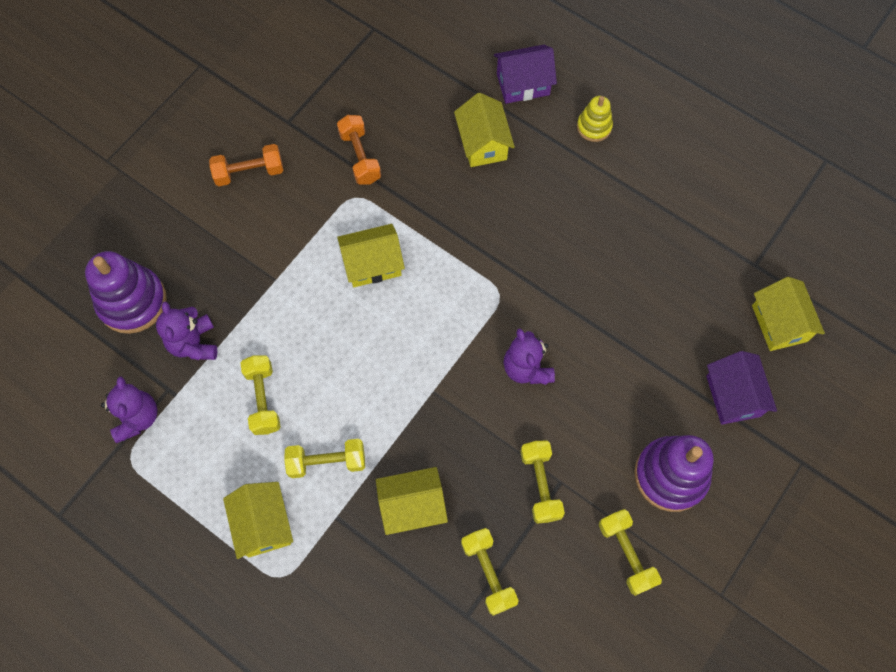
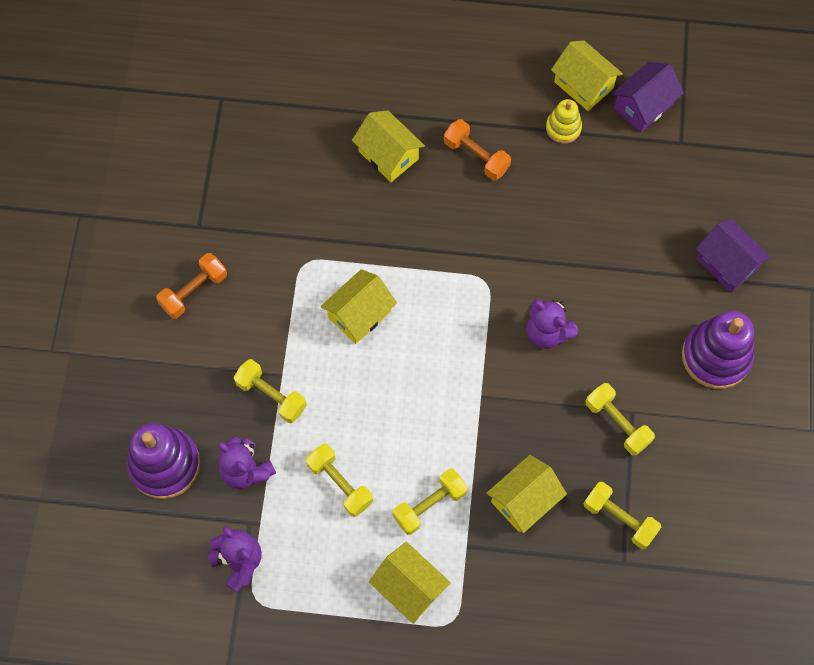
camera: 30 degrees left, 0 degrees up
orange dumbbell [337,115,381,184] -> orange dumbbell moved to [444,119,511,180]
purple house [494,45,557,104] -> purple house moved to [612,62,684,132]
yellow stacking toy [577,96,613,142] -> yellow stacking toy moved to [546,99,582,144]
yellow dumbbell [599,509,662,596] -> yellow dumbbell moved to [234,359,307,423]
yellow house [752,277,825,351] -> yellow house moved to [551,41,623,111]

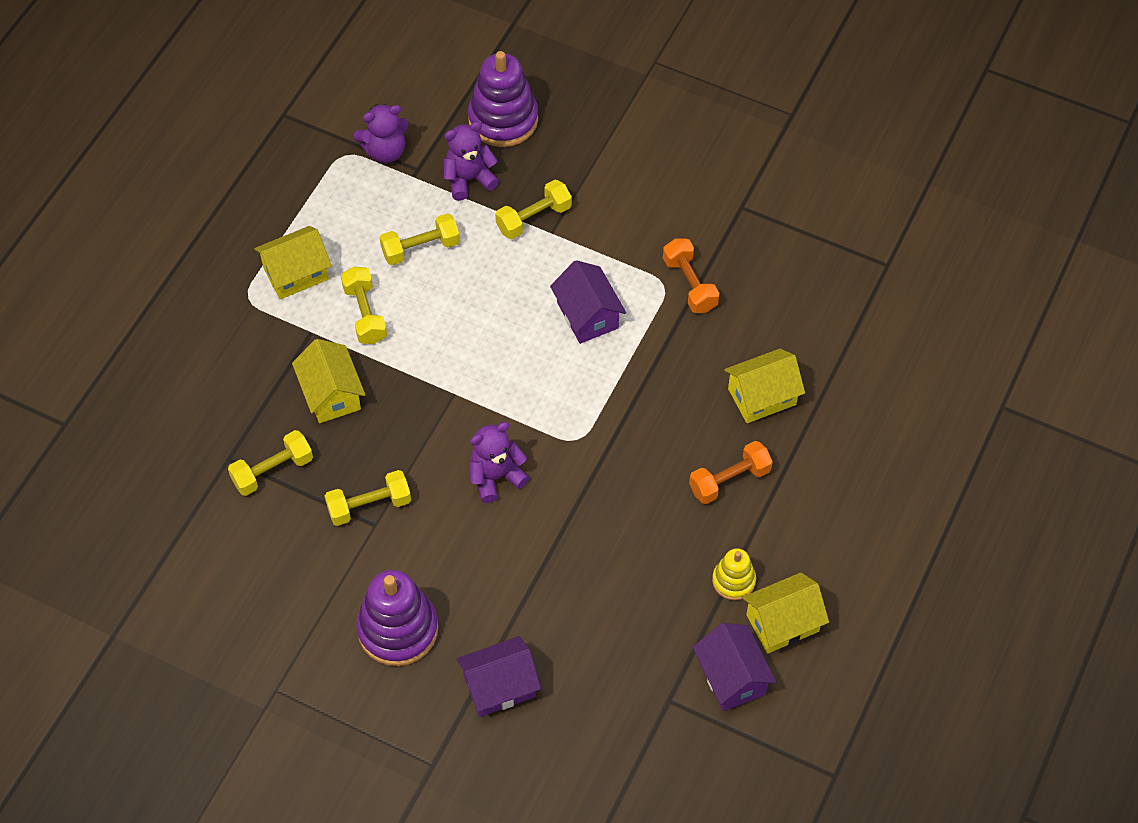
camera: 110 degrees right, 10 degrees down
orange dumbbell [156,253,227,319] -> orange dumbbell moved to [663,238,719,313]
yellow house [321,269,397,344] -> purple house [550,260,626,344]

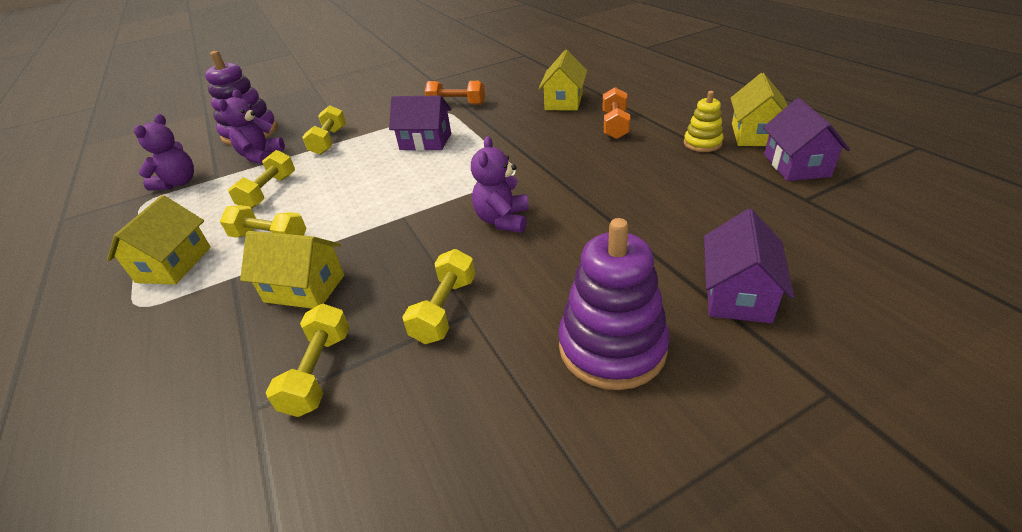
camera: 50 degrees left, 20 degrees down
purple house [693,623,776,711] -> purple house turned 75 degrees clockwise [763,98,850,181]

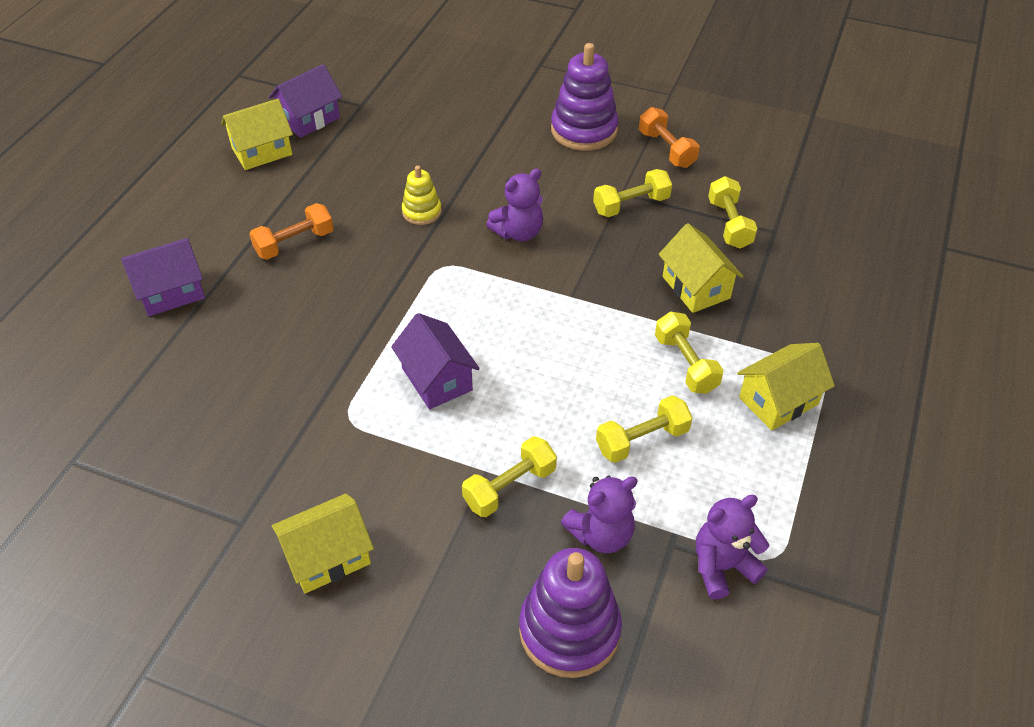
camera: 135 degrees left, 10 degrees up
yellow dumbbell [266,304,350,417] -> yellow dumbbell turned 60 degrees counterclockwise [708,176,758,249]
orange dumbbell [425,81,485,105] -> orange dumbbell moved to [639,107,700,168]
yellow house [538,50,587,110] -> yellow house moved to [272,494,374,594]
yellow stacking toy [684,91,724,152] -> yellow stacking toy moved to [402,166,442,225]
purple house [704,209,794,323] -> purple house moved to [121,238,205,316]

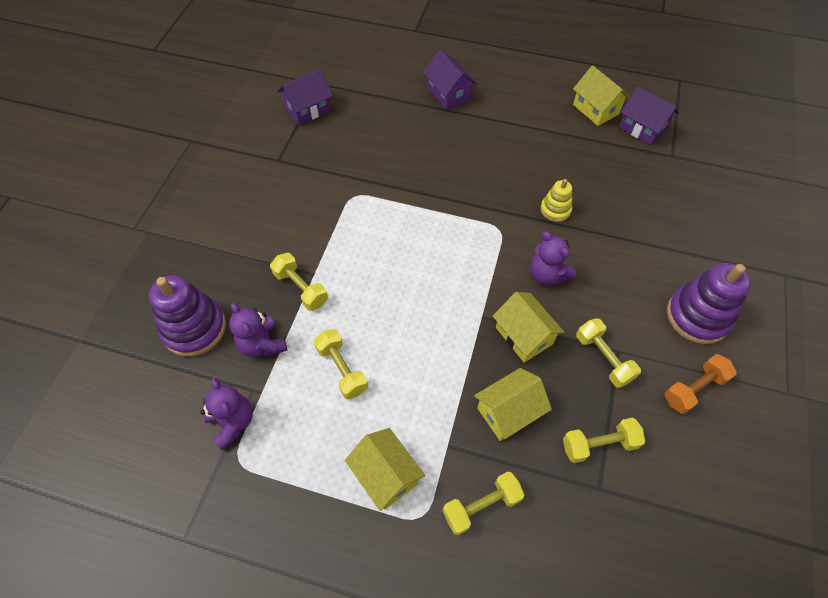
camera: 85 degrees right, 10 degrees up
orange dumbbell [249,203,334,260] -> none
yellow house [272,494,374,594] -> yellow house moved to [493,292,565,363]
purple house [391,313,480,409] -> purple house moved to [277,69,333,125]
yellow dumbbell [655,311,723,394] -> yellow dumbbell moved to [443,472,524,535]

